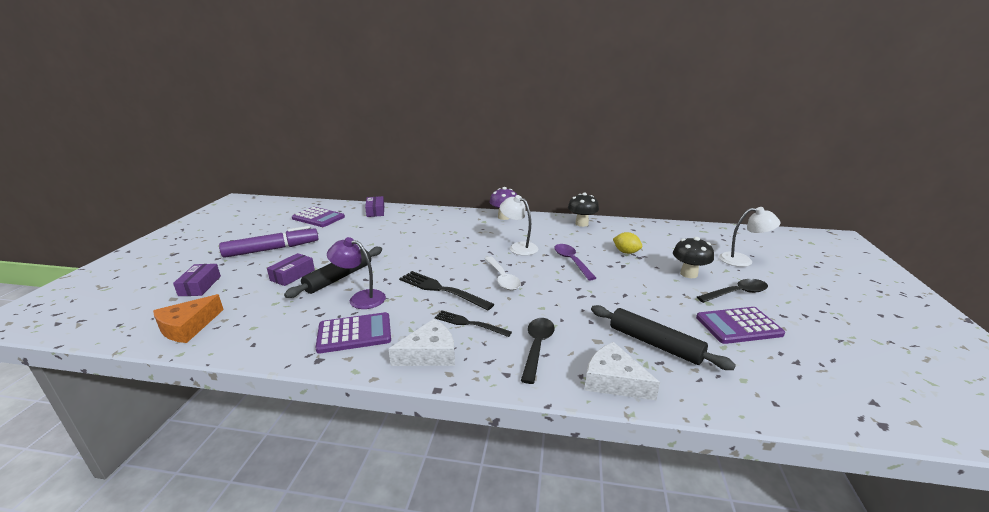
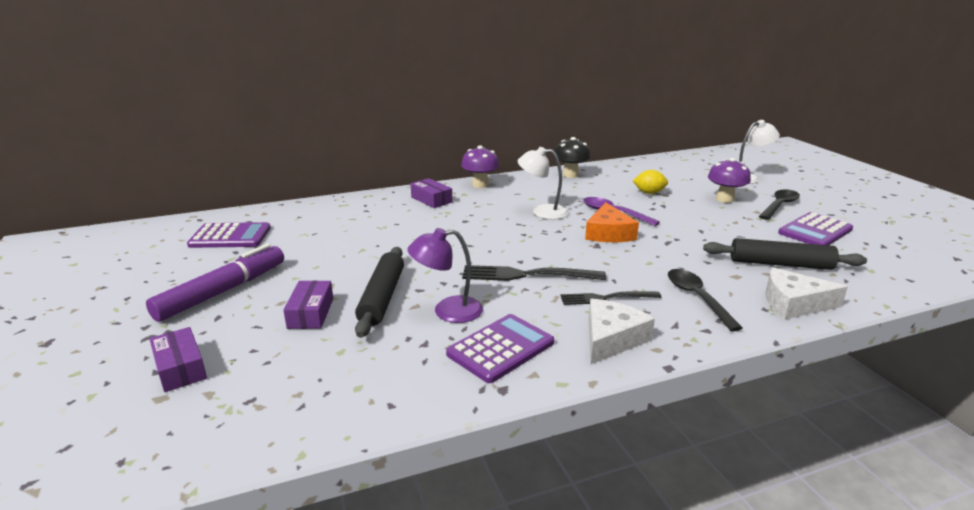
camera: 30 degrees left, 0 degrees up
orange cheese [153,294,224,343] -> orange cheese moved to [585,202,639,242]
purple box [365,196,384,217] -> purple box moved to [411,178,452,208]
white spoon [485,257,521,290] -> none
black mushroom [673,237,714,278] -> purple mushroom [708,158,751,203]

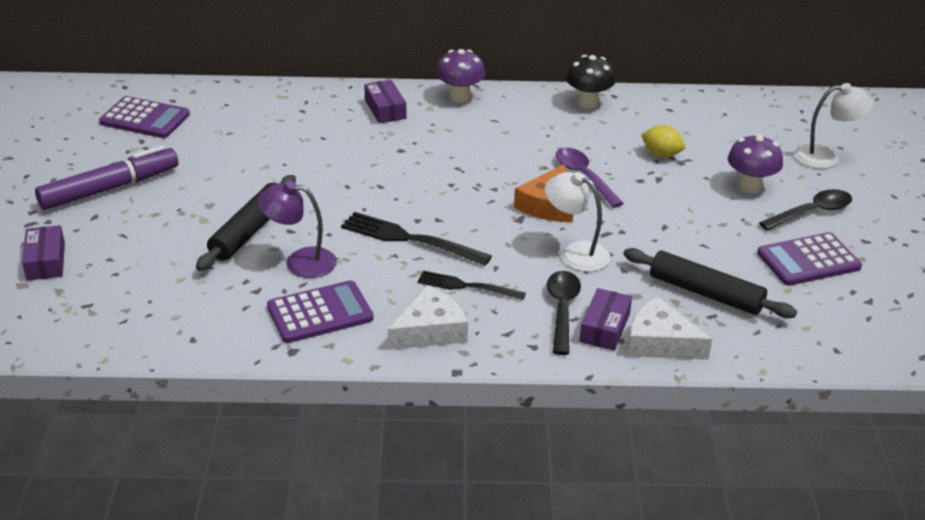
camera: 20 degrees right, 10 degrees up
purple box [283,280,333,329] -> purple box moved to [579,288,632,351]
white lamp [518,147,569,220] -> white lamp moved to [545,172,611,272]

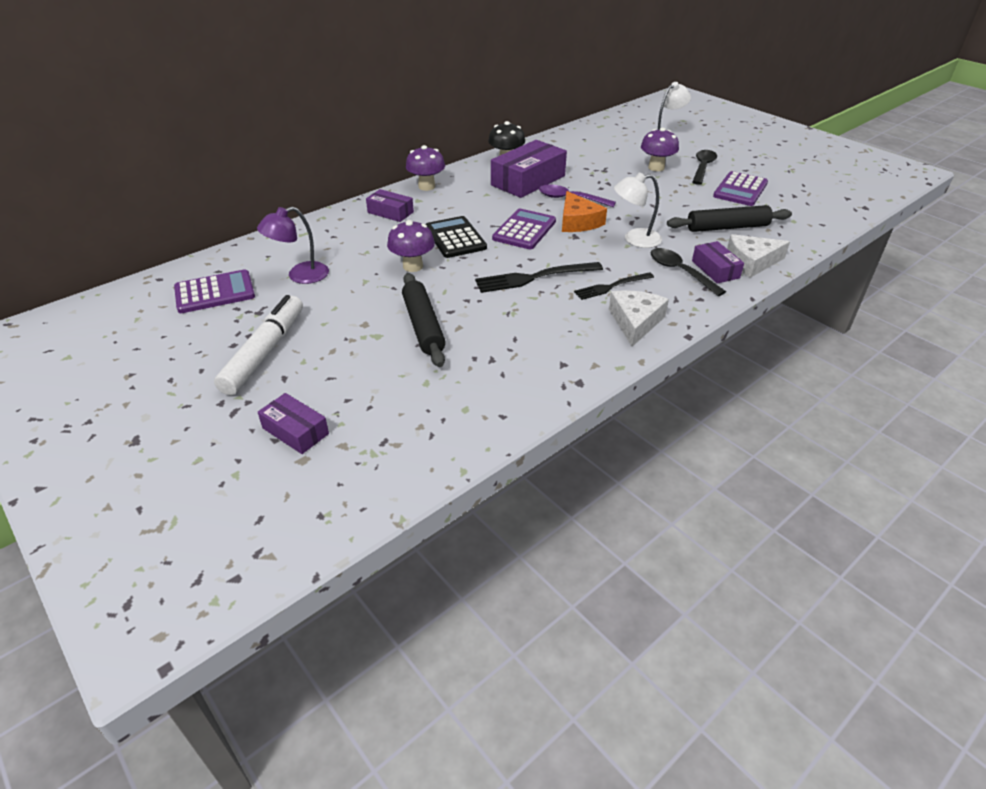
camera: 40 degrees left, 5 degrees up
purple marker [35,145,178,210] -> white marker [214,295,303,395]
purple lamp [257,181,337,278] -> purple lamp moved to [257,207,329,284]
purple calculator [267,280,373,343] -> purple calculator moved to [492,209,556,249]
yellow lemon [641,125,685,158] -> none
none -> purple mushroom [387,220,435,272]
none -> black calculator [426,216,487,258]
none -> purple box [491,140,567,198]

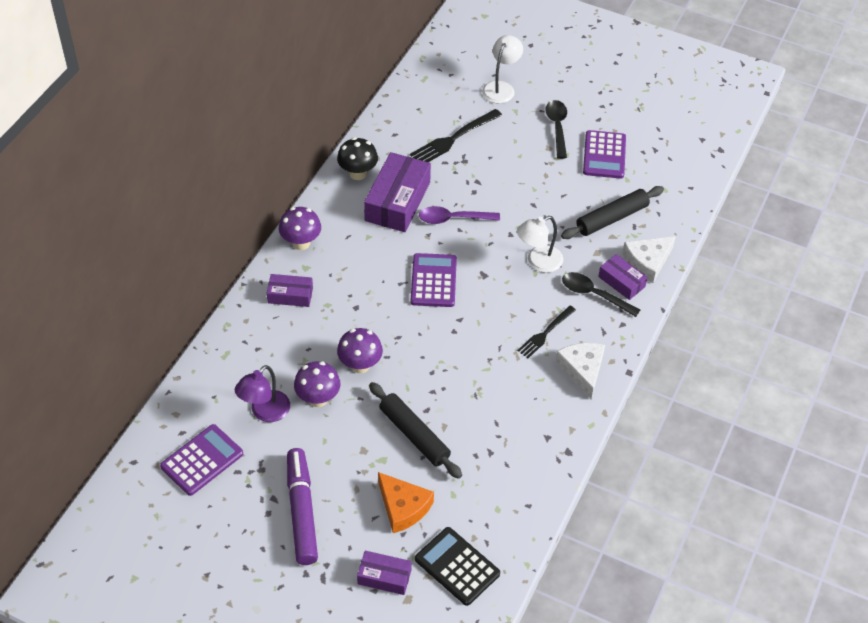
camera: 25 degrees left, 10 degrees up
white marker [214,295,303,395] -> purple marker [287,448,318,565]
black calculator [426,216,487,258] -> black calculator moved to [415,527,500,606]
black fork [475,262,603,293] -> black fork moved to [410,109,502,162]
orange cheese [562,191,607,232] -> orange cheese moved to [378,472,434,533]
purple mushroom [641,128,679,171] -> purple mushroom moved to [294,361,341,407]

